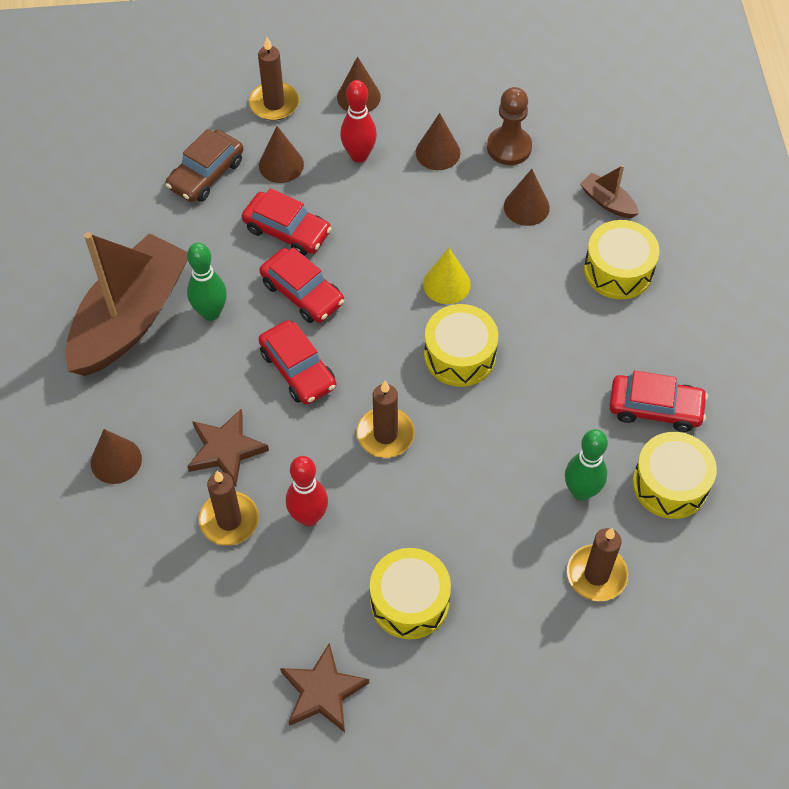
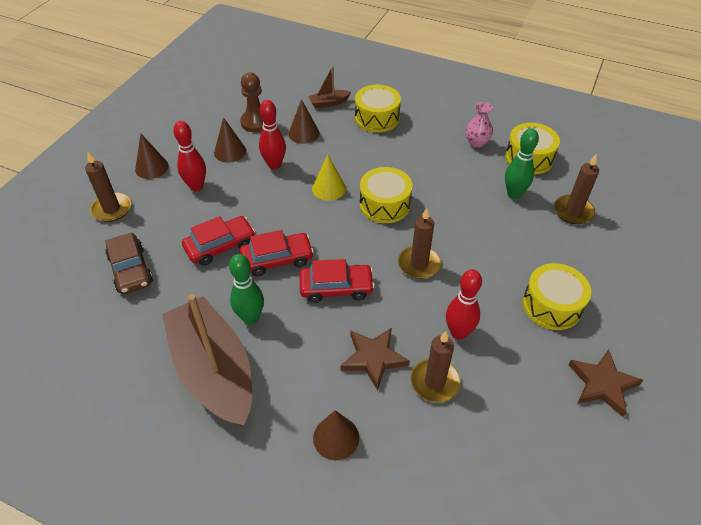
camera: 60 degrees left, 10 degrees down
brown cone [259,126,304,183] -> none
red car [609,370,708,432] -> pink vase [466,102,493,148]
none -> red bowling pin [259,100,286,170]

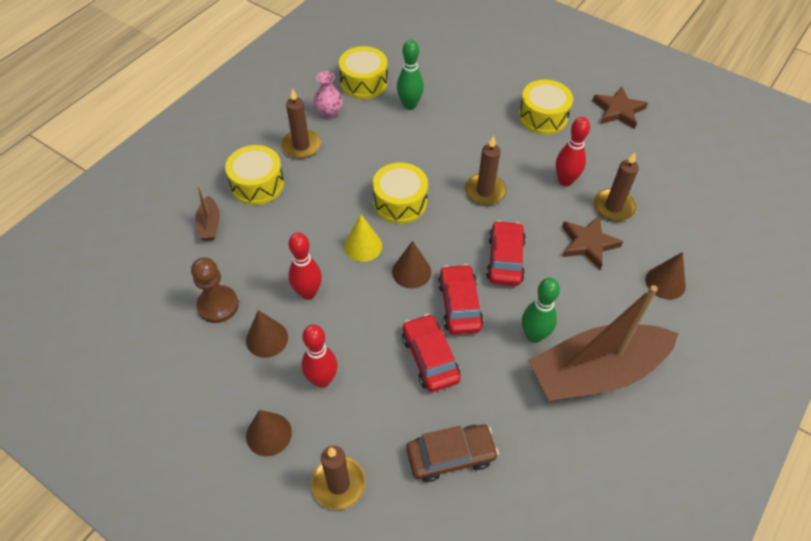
camera: 80 degrees left, 5 degrees up
brown cone [288,99,319,144] -> brown cone moved to [392,241,431,289]
brown candle [554,155,599,224] -> brown candle moved to [281,88,321,159]

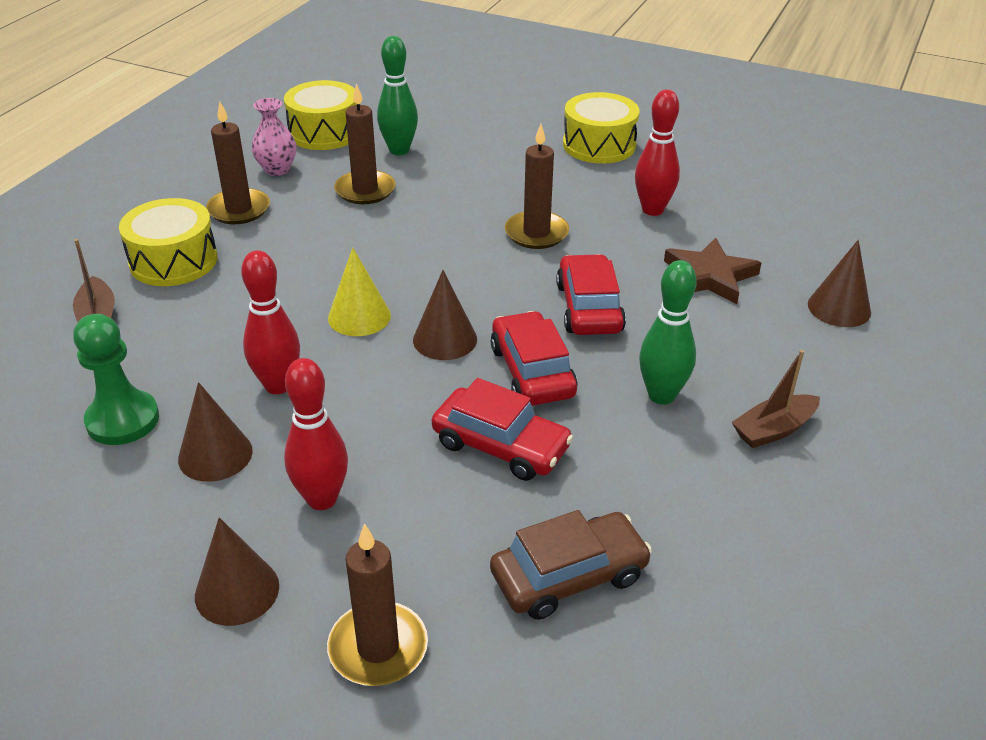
camera: 10 degrees left, 15 degrees down
brown pawn [191,257,239,323] -> green pawn [73,314,159,445]
yellow drum [373,163,428,224] -> none
red car [402,314,461,392] -> red car turned 150 degrees clockwise [432,378,573,481]
brown boat [528,285,679,401] -> brown boat [732,350,820,448], size x0.41
brown star [592,86,648,129] -> none
brown candle [594,152,639,221] -> brown candle moved to [334,83,395,204]

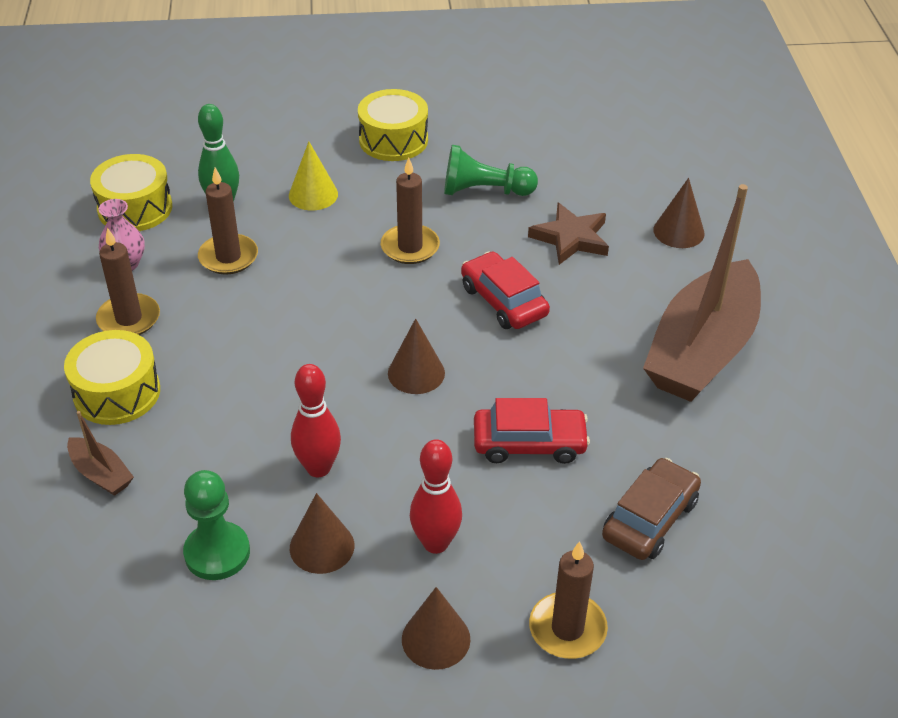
camera: 30 degrees left, 5 degrees up
yellow cone [328,248,391,336] -> yellow cone moved to [289,141,338,211]
red car [491,311,578,406] -> none
red bowling pin [635,90,680,216] -> green pawn [444,145,538,196]
green bowling pin [639,260,697,405] -> none
brown boat [732,350,820,448] -> brown boat [643,184,761,402], size x2.47

